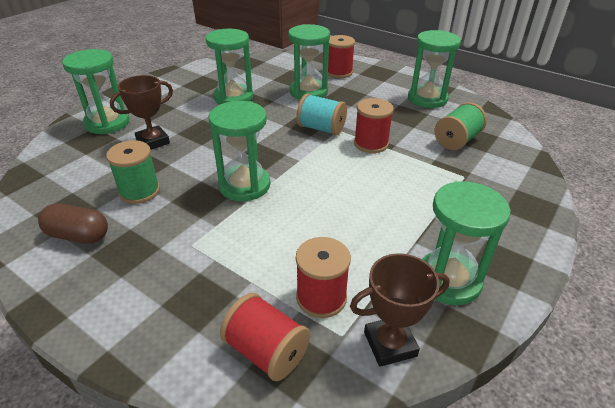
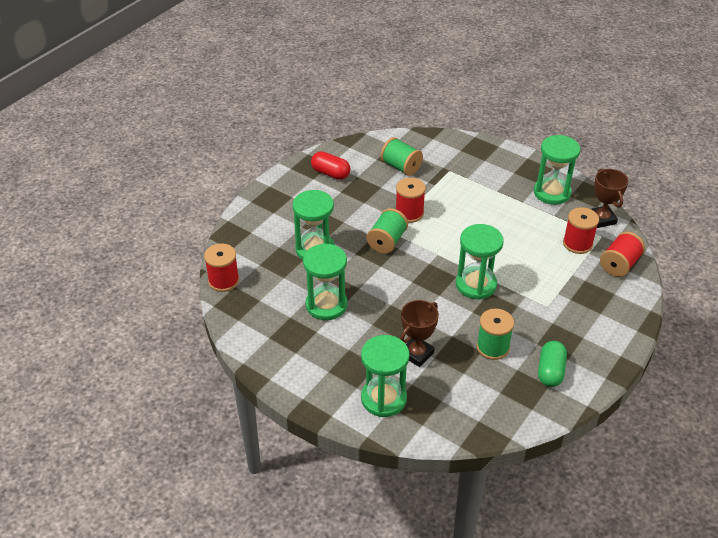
camera: 90 degrees left, 5 degrees up
brown capsule [38,203,108,244] -> green capsule [538,341,567,387]
brown trophy [110,75,173,150] -> brown trophy turned 75 degrees clockwise [400,300,439,367]
turquoise spool [296,93,347,136] -> green spool [367,208,408,254]
red spool [328,35,355,78] -> red spool moved to [204,244,239,292]
green hourglass [408,30,461,108] -> red capsule [311,151,350,180]

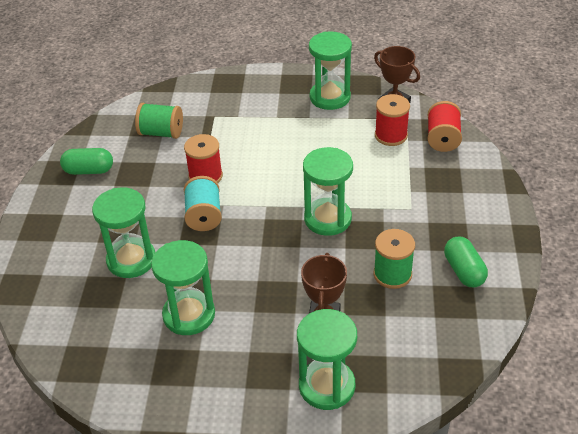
camera: 30 degrees left, 0 degrees up
red spool [204,244,239,292] -> none
red capsule [311,151,350,180] -> green capsule [60,148,113,175]
green spool [367,208,408,254] -> turquoise spool [184,176,222,231]

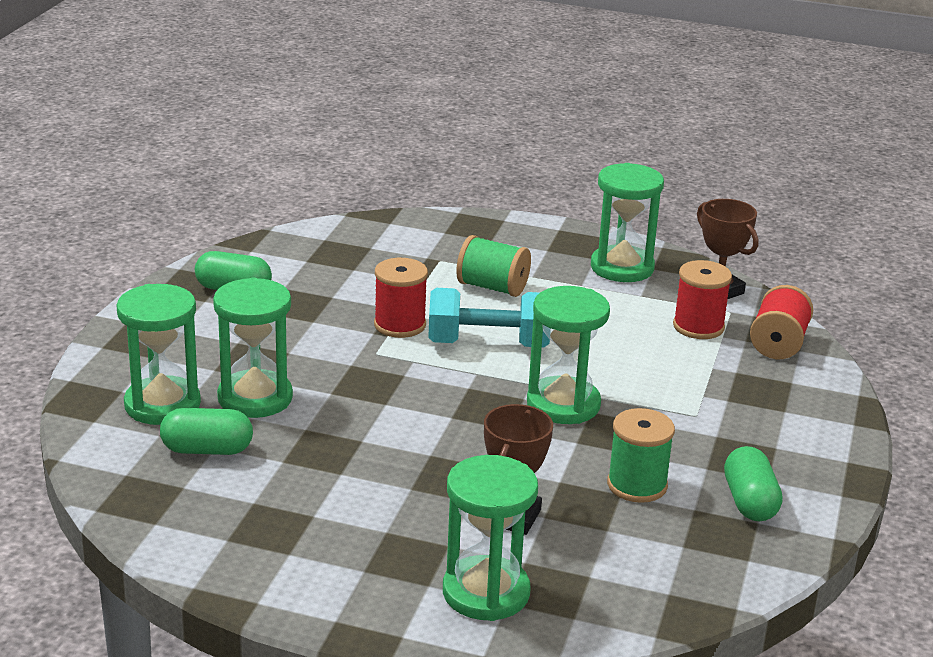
camera: 10 degrees right, 15 degrees down
green spool [135,103,183,139] -> green spool moved to [456,235,531,297]
green hourglass [151,240,215,335] -> green hourglass moved to [116,284,201,425]
turquoise spool [184,176,222,231] -> none
none -> green capsule [160,408,253,455]
none -> turquoise dumbbell [428,288,550,348]

